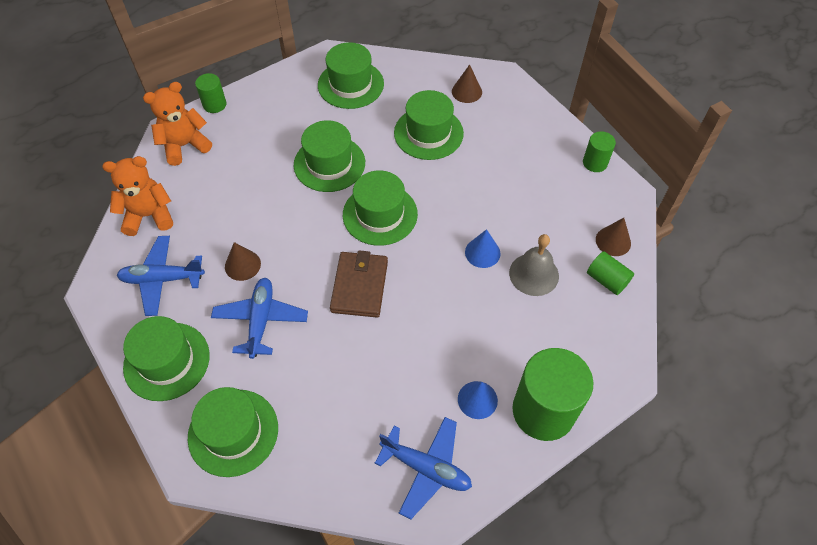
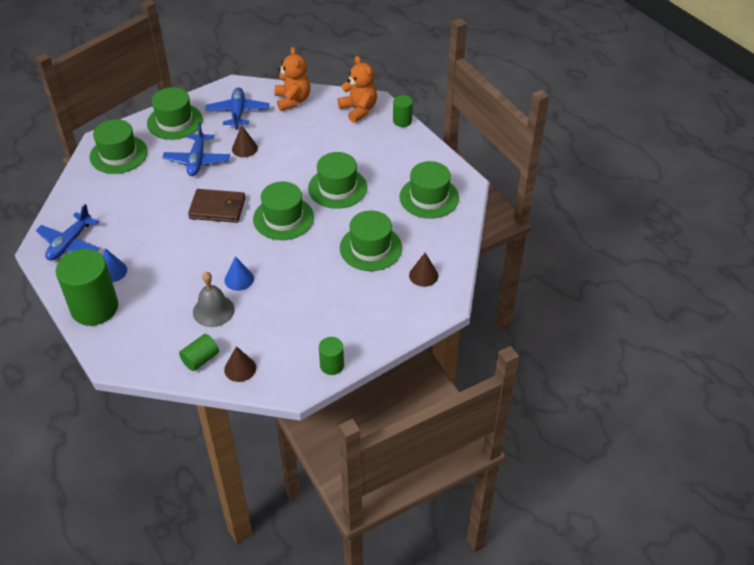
camera: 90 degrees right, 10 degrees down
blue plane [211,278,308,359] -> blue plane turned 90 degrees clockwise [162,122,230,176]

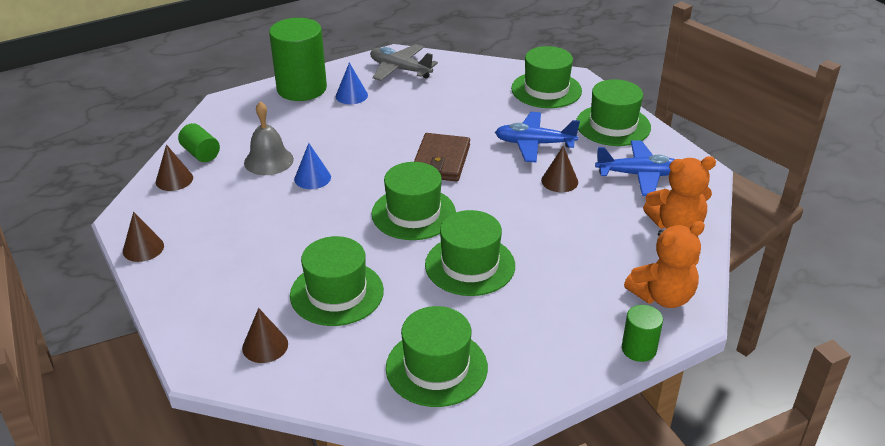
camera: 95 degrees right, 10 degrees down
blue plane [36,204,100,261] -> grey plane [370,44,438,81]
green cylinder [319,337,344,375] -> brown cone [123,212,164,262]

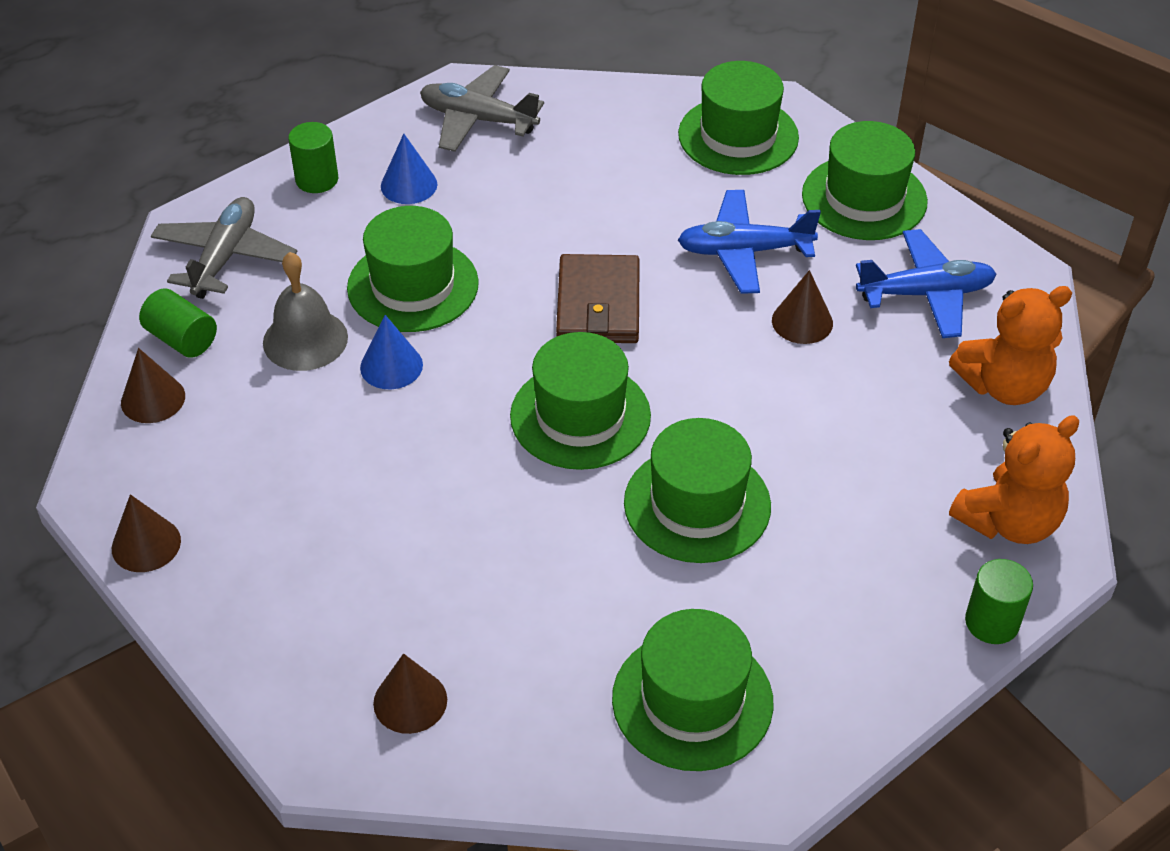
camera: 10 degrees left, 10 degrees up
green cylinder [269,18,327,101] -> green cylinder [288,122,338,193], size x0.49
green hat [290,236,384,326] -> green hat moved to [347,206,479,332]
none -> grey plane [151,197,297,299]

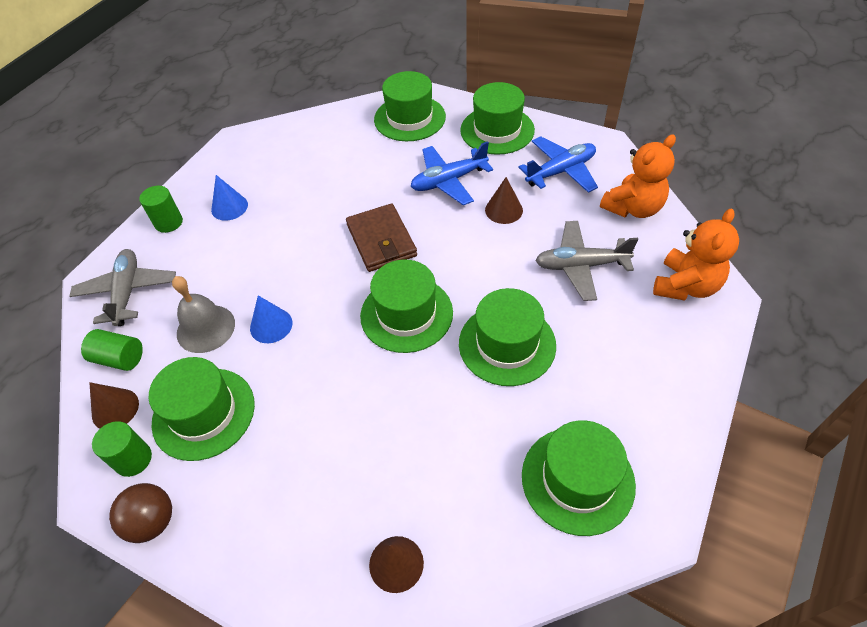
camera: 20 degrees left, 5 degrees up
brown cone [112,494,181,572] -> brown ball [109,483,172,543]
green hat [347,206,479,332] -> green hat moved to [149,357,255,461]
grey plane [420,65,544,152] -> grey plane moved to [535,221,638,301]
green cylinder [965,559,1033,644] -> green cylinder moved to [92,421,152,477]

